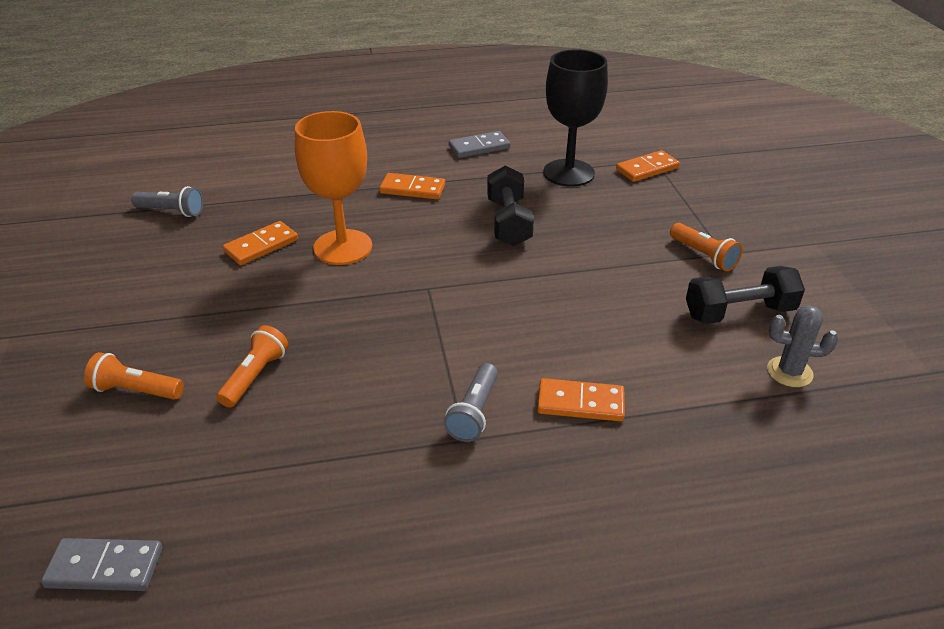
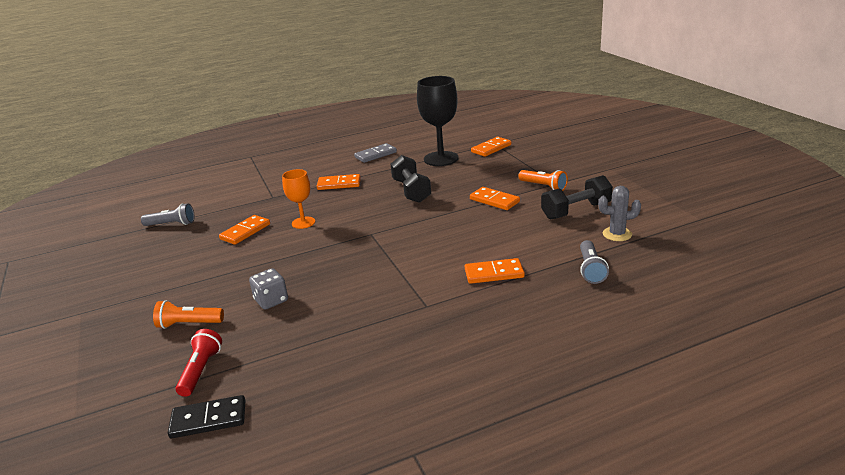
camera: 10 degrees left, 10 degrees down
grey domino [41,538,162,591] -> black domino [168,395,246,439]
orange flashlight [216,325,289,408] -> grey dice [249,268,288,309]
orange goblet [295,111,372,265] -> orange goblet [282,169,315,229], size x0.58
grey flashlight [444,363,498,442] -> grey flashlight moved to [580,240,609,284]
none -> red flashlight [175,329,222,397]
none -> orange domino [470,187,520,210]

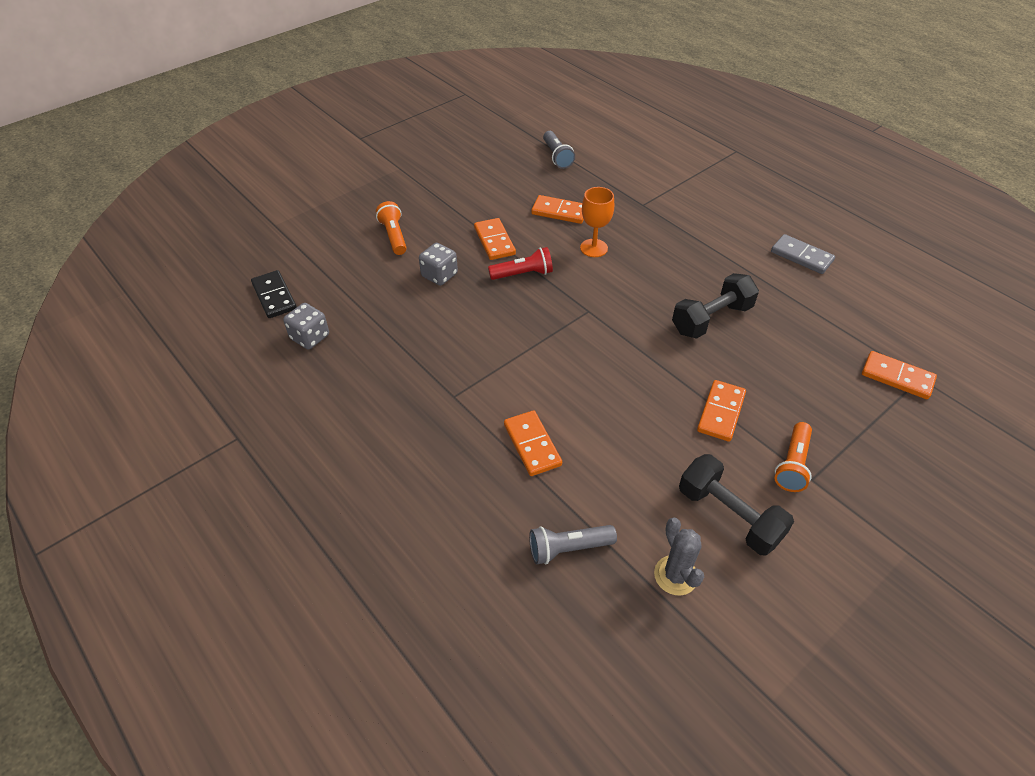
camera: 70 degrees right, 20 degrees up
red flashlight [175,329,222,397] -> red flashlight moved to [488,247,553,280]
orange domino [317,174,361,190] -> orange domino moved to [474,218,516,260]
black goblet [417,76,459,166] -> none
none -> grey dice [283,303,329,349]

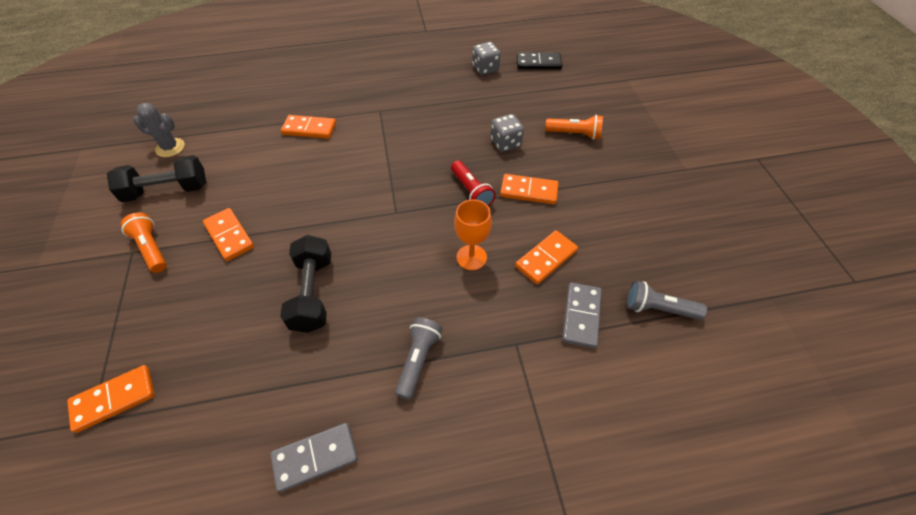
camera: 120 degrees right, 5 degrees up
red flashlight [488,247,553,280] -> red flashlight turned 45 degrees counterclockwise [451,160,496,206]
grey flashlight [529,525,617,564] -> grey flashlight moved to [395,318,443,400]
none -> grey domino [562,282,602,348]

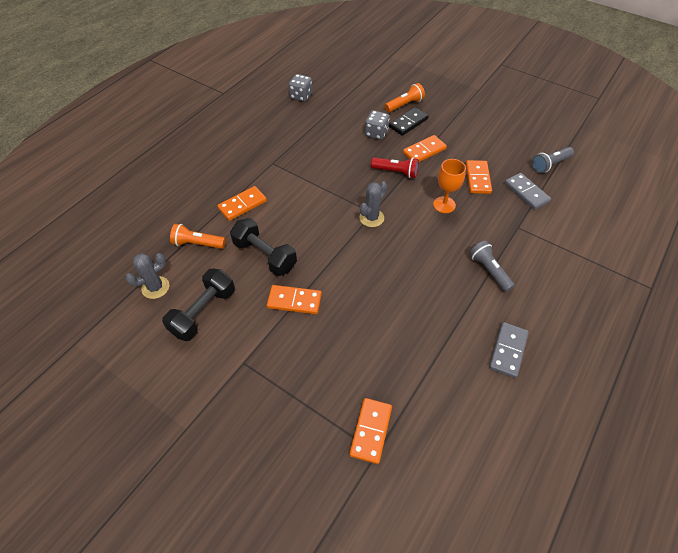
camera: 45 degrees left, 0 degrees up
orange flashlight [120,213,167,273] -> orange flashlight moved to [170,224,226,249]
black dumbbell [280,235,331,333] -> black dumbbell moved to [230,218,297,276]
black domino [517,52,563,70] -> black domino moved to [389,107,429,136]
none -> grey cactus [360,181,387,227]

